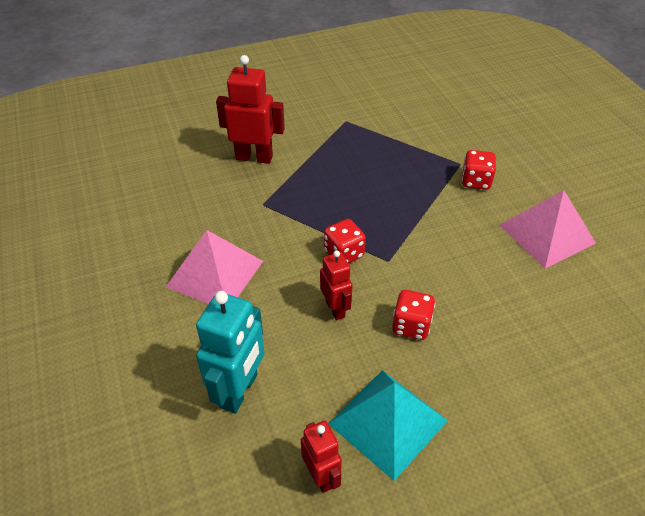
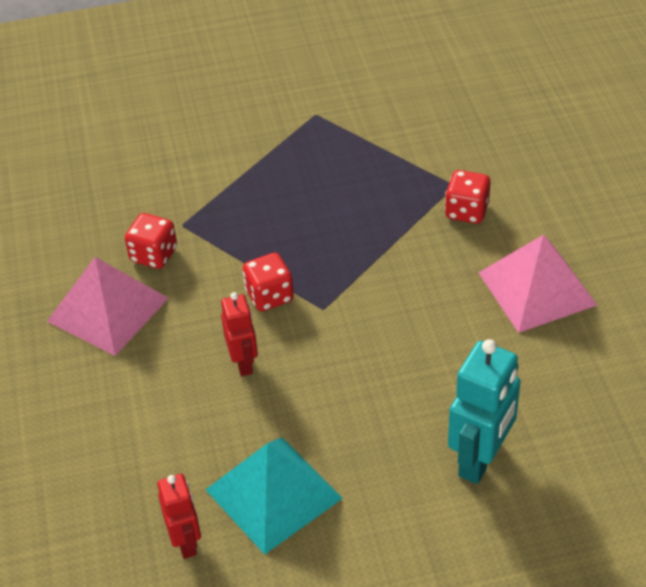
camera: 10 degrees right, 0 degrees up
turquoise robot [196,291,265,414] -> turquoise robot moved to [448,339,521,484]
red robot [216,55,285,164] -> none
red dice [392,290,435,340] -> red dice moved to [125,213,177,269]

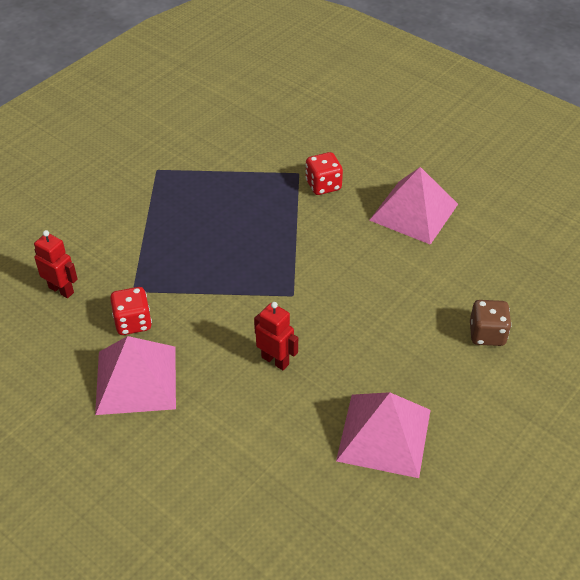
camera: 40 degrees left, 0 degrees up
red robot [157,474,201,559] -> red robot moved to [34,230,78,298]
turquoise pyramid [205,438,343,554] -> pink pyramid [336,392,430,478]
red dice [243,253,294,311] -> none
turquoise robot [448,339,521,484] -> brown dice [470,300,512,346]

